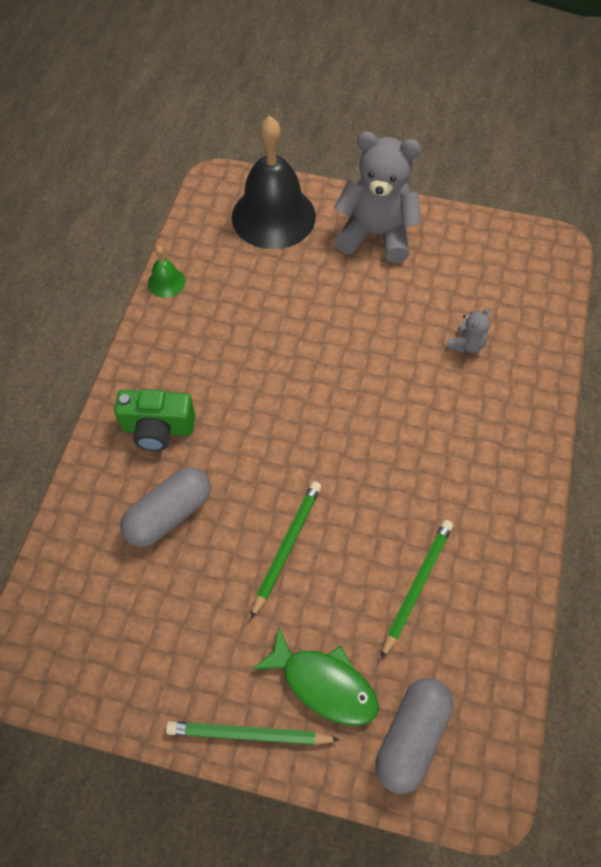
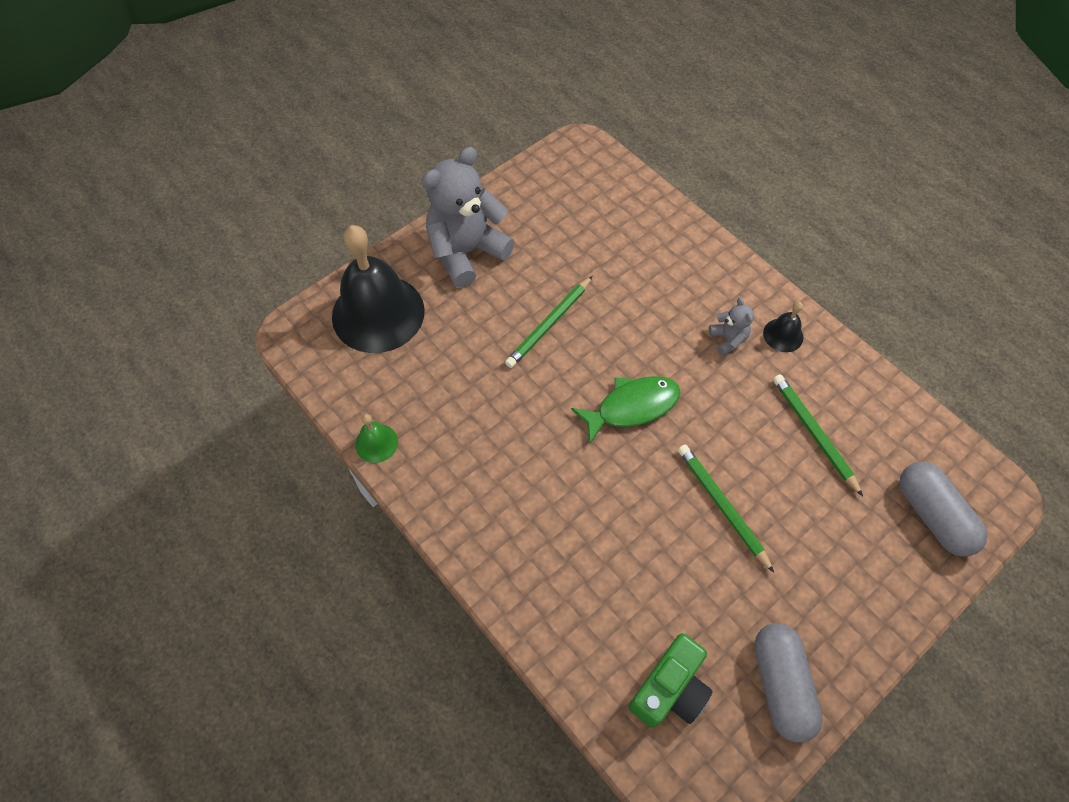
camera: 55 degrees left, 0 degrees up
green camera [114,389,195,451] -> green camera moved to [629,633,713,728]
grey capsule [120,467,211,547] -> grey capsule moved to [754,623,823,743]
green pencil [166,721,340,745] -> green pencil moved to [505,276,593,368]
green fish [252,626,379,726] -> green fish moved to [571,376,681,444]
grey teddy bear [446,307,490,353] -> grey teddy bear moved to [709,297,754,356]
none -> black bell [763,302,803,352]

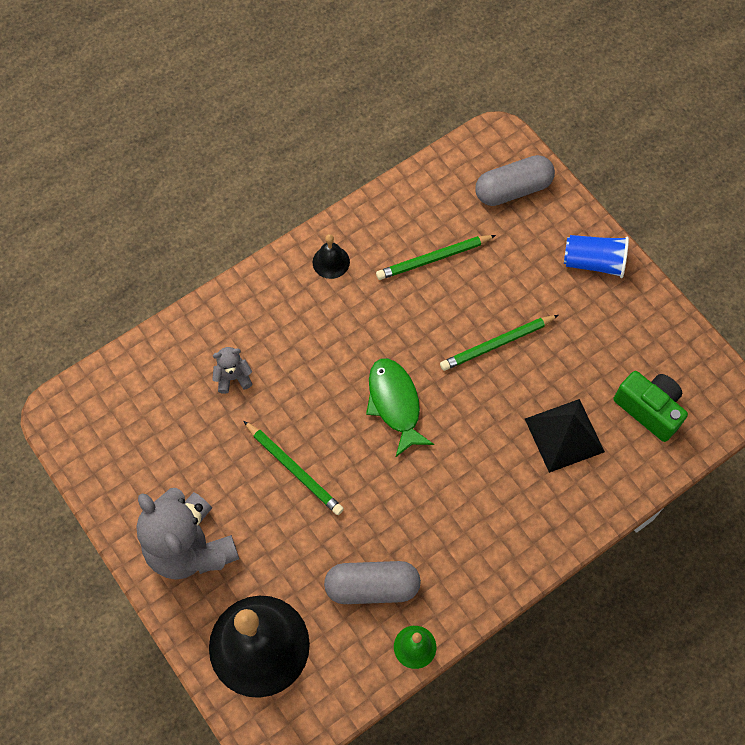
camera: 85 degrees left, 5 degrees up
grey teddy bear [709,297,754,356] -> grey teddy bear moved to [212,347,252,394]
grey capsule [754,623,823,743] -> grey capsule moved to [324,561,421,604]
none -> black pyramid [525,399,605,473]
none -> blue cup [564,235,629,278]

